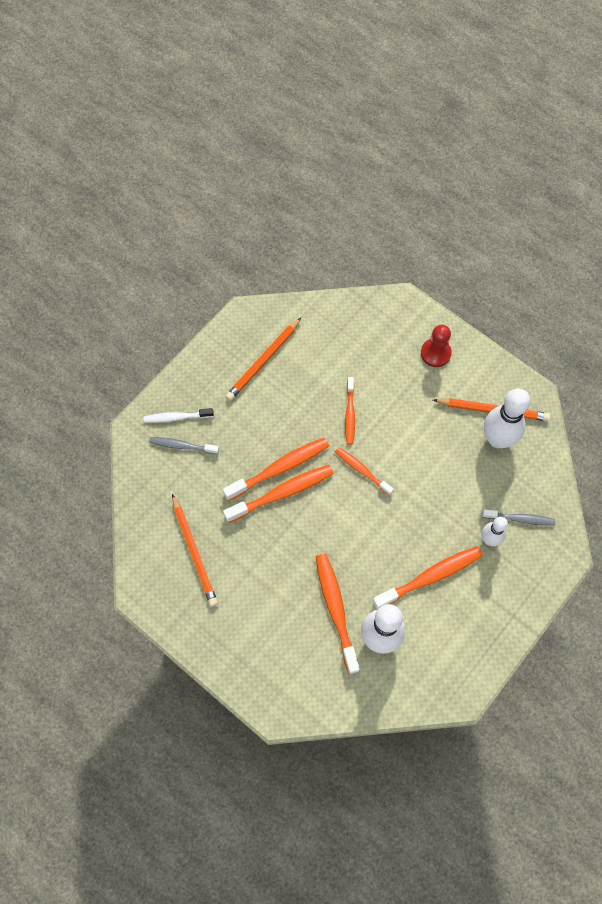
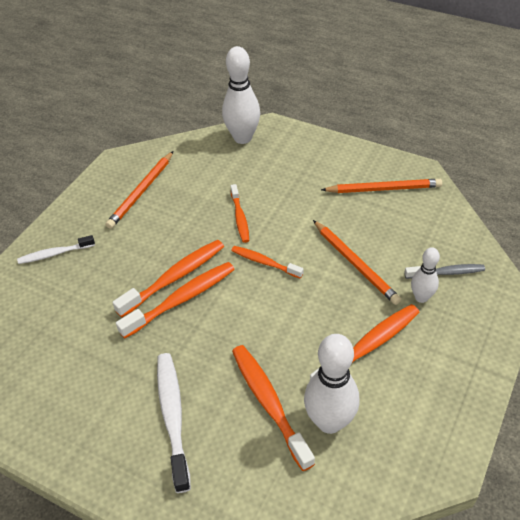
camera: 10 degrees left, 20 degrees down
grey toothbrush [149,437,219,454] -> none
orange pencil [172,494,218,607] -> orange pencil moved to [313,220,401,305]
red pawn [421,325,452,367] -> none
white bowling pin [484,389,531,448] -> white bowling pin moved to [222,46,260,144]
none -> white toothbrush [157,353,191,493]

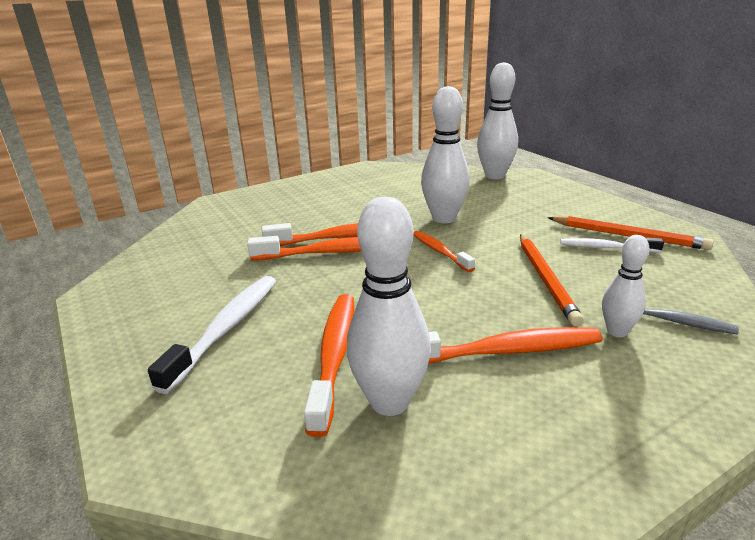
camera: 30 degrees right, 20 degrees down
white toothbrush [17,235,95,264] -> white toothbrush moved to [561,237,664,253]
orange pencil [106,151,173,229] -> none
orange toothbrush [231,184,249,243] -> white bowling pin [421,86,470,223]

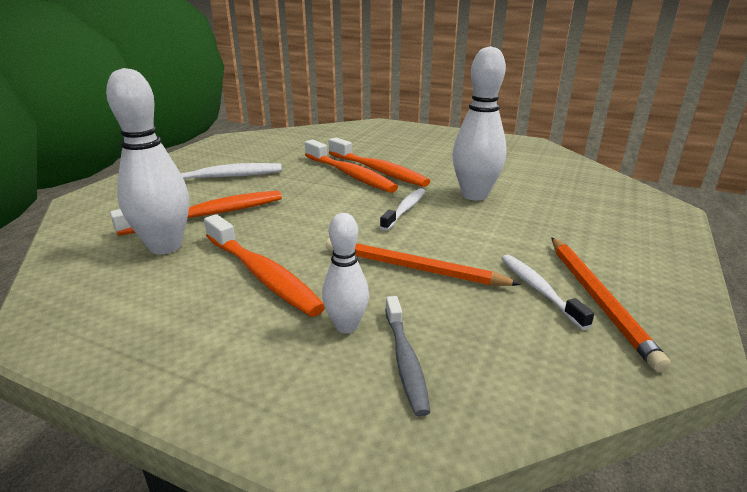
camera: 55 degrees right, 0 degrees up
orange toothbrush [413,231,475,272] -> white toothbrush [380,188,426,231]
white bowling pin [477,62,518,179] -> none
orange pencil [520,234,584,327] -> orange pencil turned 60 degrees clockwise [326,238,521,286]

